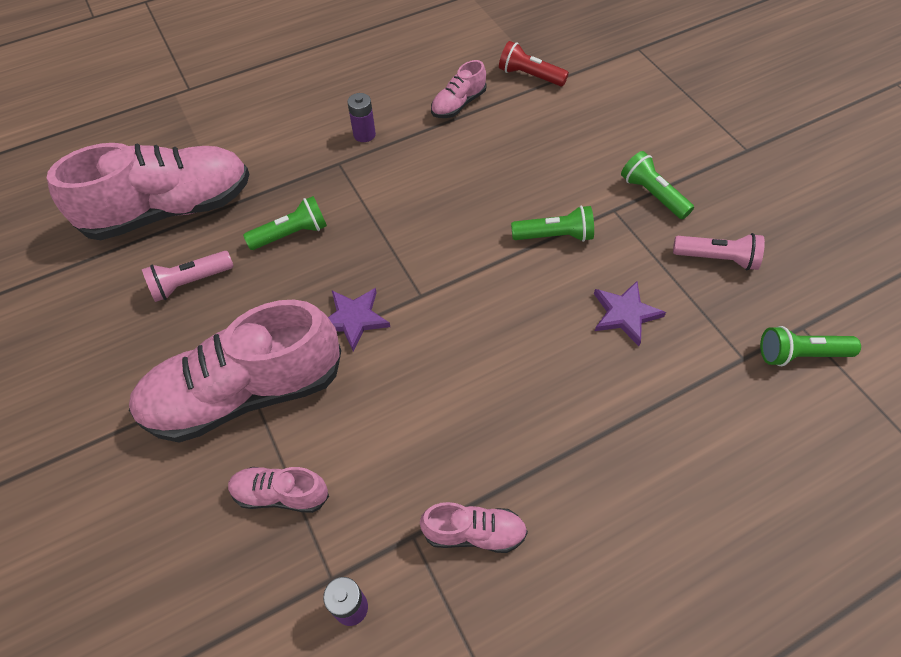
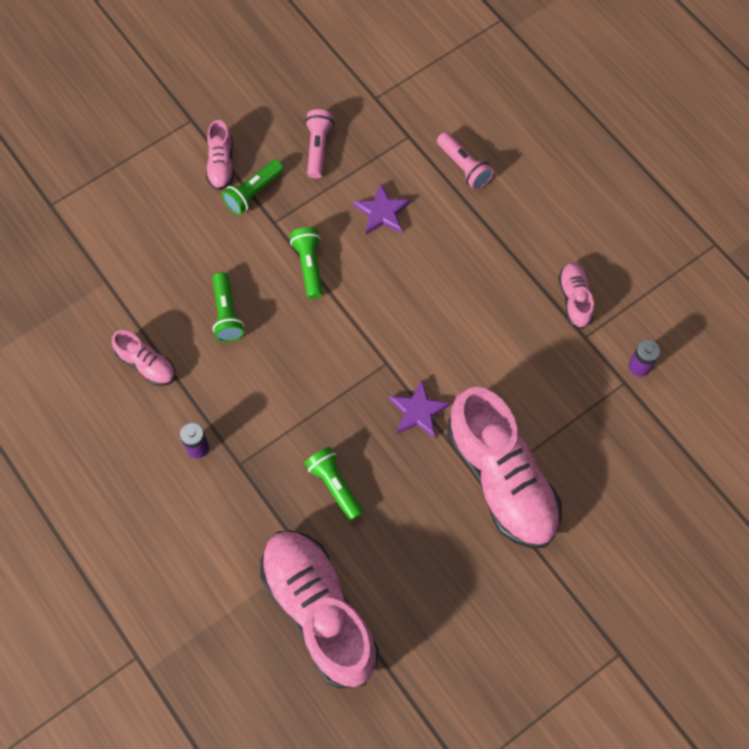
camera: 100 degrees left, 10 degrees up
pink flashlight [142,251,234,302] -> pink flashlight moved to [437,132,494,190]
pink shoe [228,467,329,513] -> pink shoe moved to [206,120,234,190]
red flashlight [499,41,569,86] -> none
green flashlight [760,326,861,366] -> green flashlight moved to [213,272,244,342]

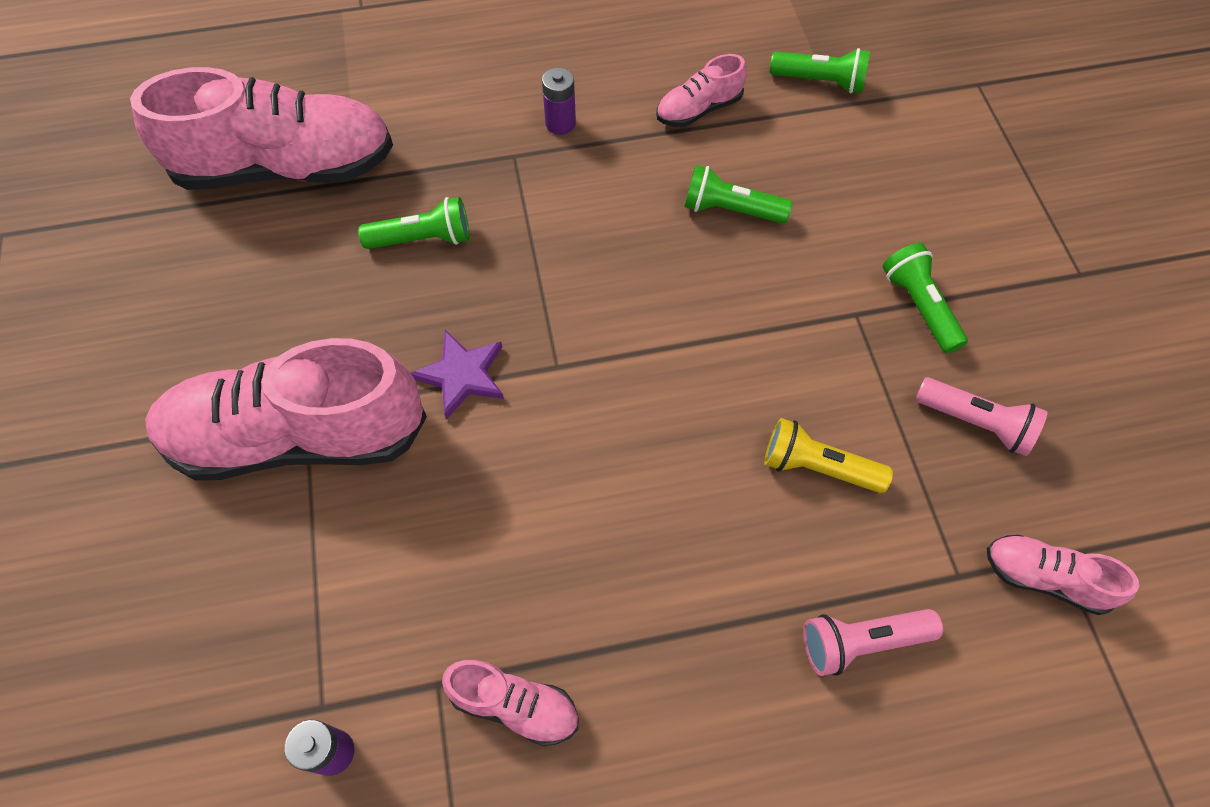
camera: 115 degrees right, 5 degrees down
pink shoe [206,120,234,190] -> pink shoe moved to [986,535,1139,615]
green flashlight [290,227,323,299] -> green flashlight moved to [770,48,870,94]
purple star [353,183,411,235] -> yellow flashlight [764,418,893,493]

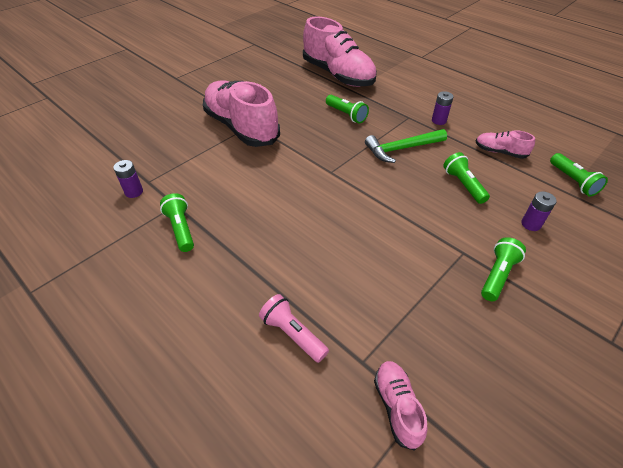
camera: 55 degrees right, 15 degrees down
purple star [411,330,504,420] -> none
pink shoe [442,660,579,746] -> green flashlight [160,193,194,252]
yellow flashlight [764,418,893,493] -> none
pink flashlight [915,377,1048,456] -> none
none -> green hammer [365,129,447,163]
none -> purple battery [521,192,557,231]

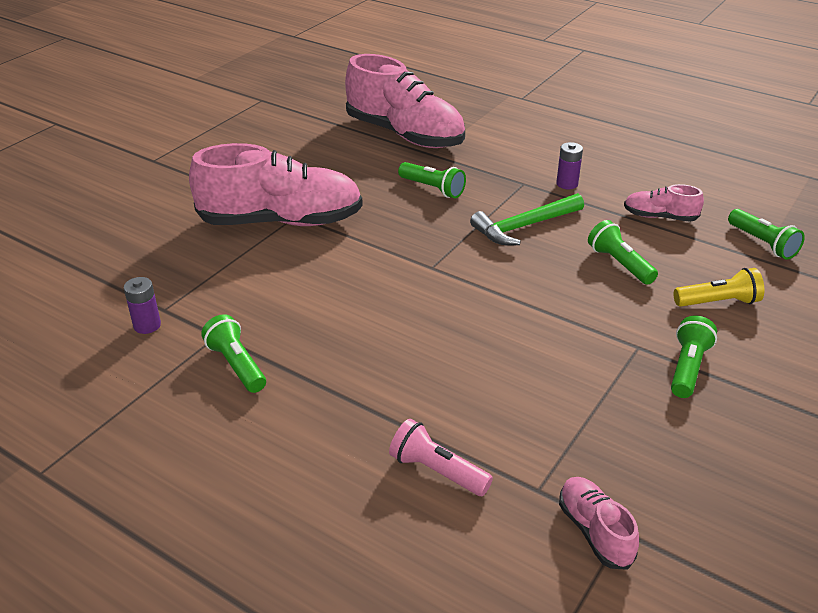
camera: 10 degrees left, 10 degrees down
pink shoe [203,80,280,147] -> pink shoe turned 135 degrees clockwise [189,143,363,226]
purple battery [521,192,557,231] -> yellow flashlight [674,268,764,307]

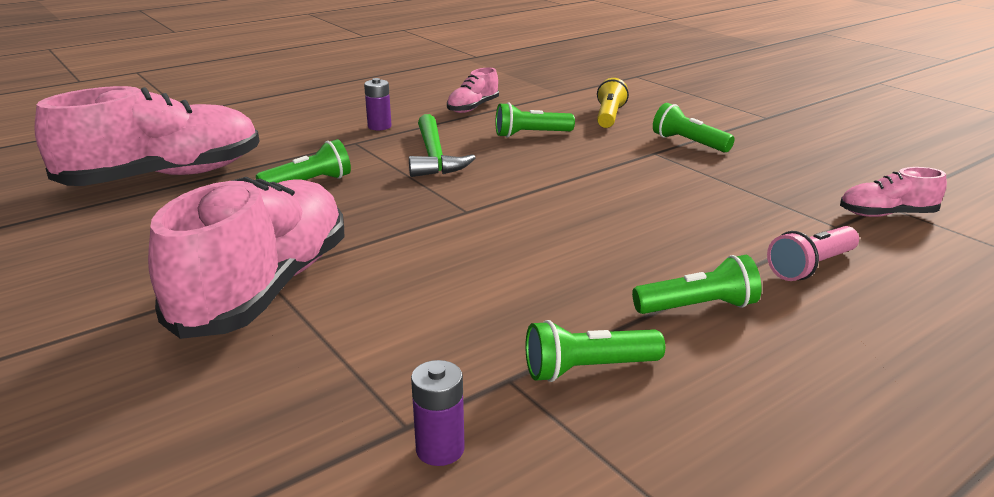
camera: 70 degrees left, 10 degrees down
green flashlight [728,209,805,260] -> green flashlight moved to [632,255,761,314]

